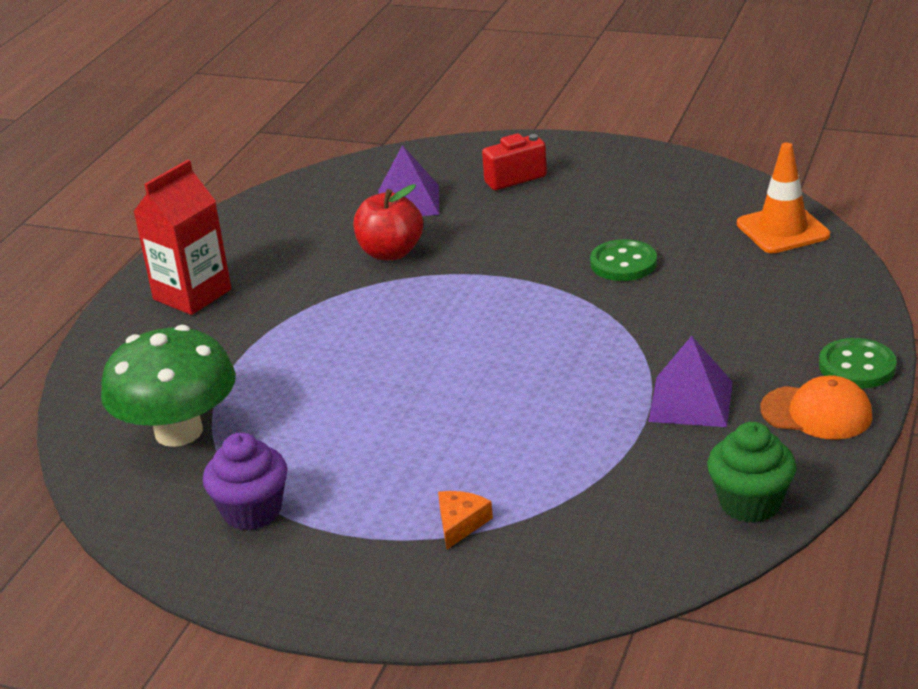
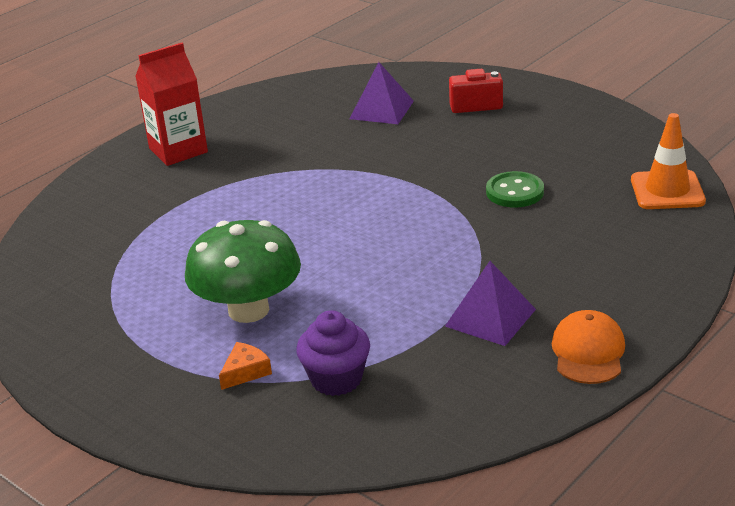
camera: 20 degrees right, 0 degrees up
green mushroom [101,325,236,447] -> green mushroom moved to [185,220,301,323]
purple cupcake [203,432,288,530] -> purple cupcake moved to [296,310,370,396]
red apple [353,184,423,260] -> none
green cupcake [707,422,796,523] -> none
orange cap [760,375,872,440] -> orange cap turned 120 degrees counterclockwise [552,310,625,384]
green button [819,338,897,389] -> none

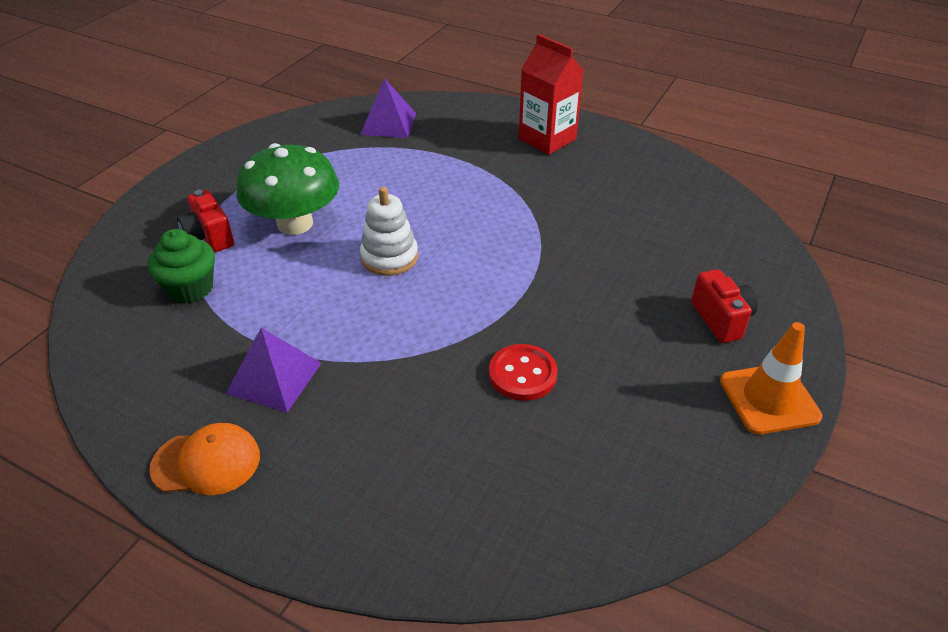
camera: 75 degrees right, 10 degrees up
orange cheese [219,342,272,390] -> red camera [177,190,234,252]
purple cupcake [296,310,370,396] -> green cupcake [148,229,215,303]
purple pyramid [350,62,414,124] -> purple pyramid moved to [360,79,416,138]
green button [486,171,544,208] -> red button [489,344,558,401]
orange traffic cone [631,113,706,209] -> orange traffic cone moved to [720,322,823,435]
none -> white stacking toy [360,187,418,276]

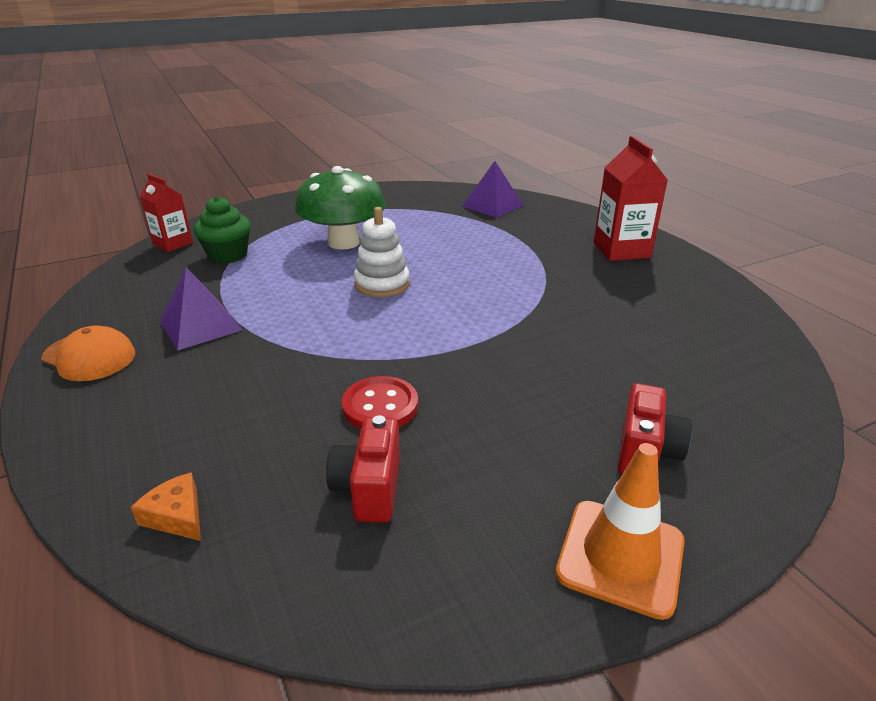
camera: 35 degrees right, 10 degrees down
red camera [177,190,234,252] -> red camera moved to [326,415,400,523]
none -> orange cheese [131,472,201,541]
none -> red carton [139,174,193,252]

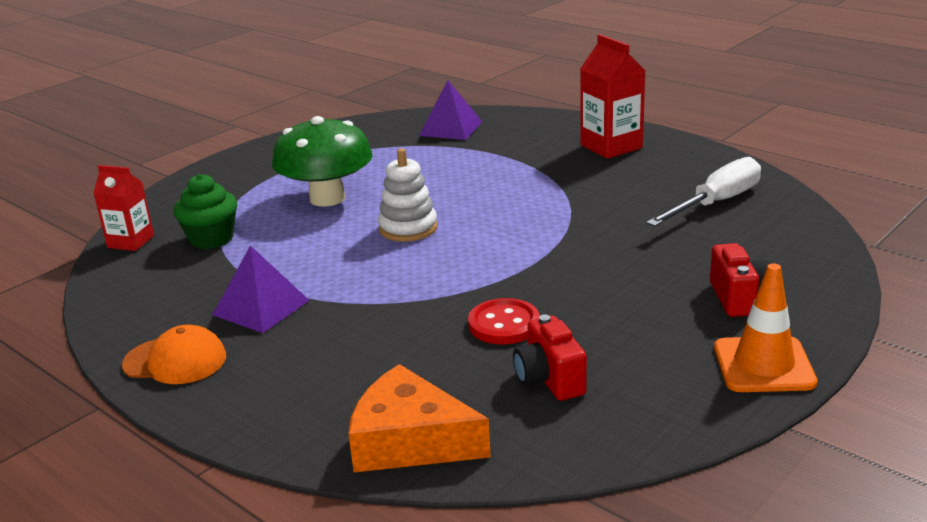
camera: 20 degrees left, 5 degrees down
orange cheese [131,472,201,541] -> orange cheese [348,364,491,473], size x2.08
none -> white screwdriver [646,157,761,227]

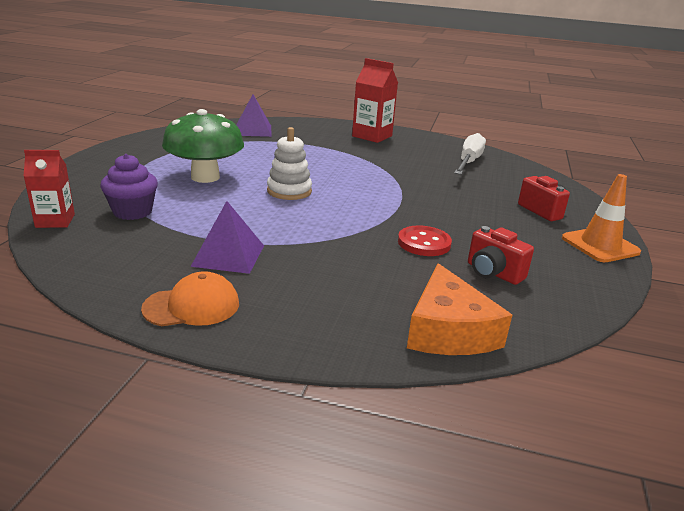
camera: 30 degrees left, 0 degrees up
green cupcake [174,174,237,249] -> purple cupcake [100,154,158,220]
orange cheese [348,364,491,473] -> orange cheese turned 90 degrees counterclockwise [407,263,512,355]

